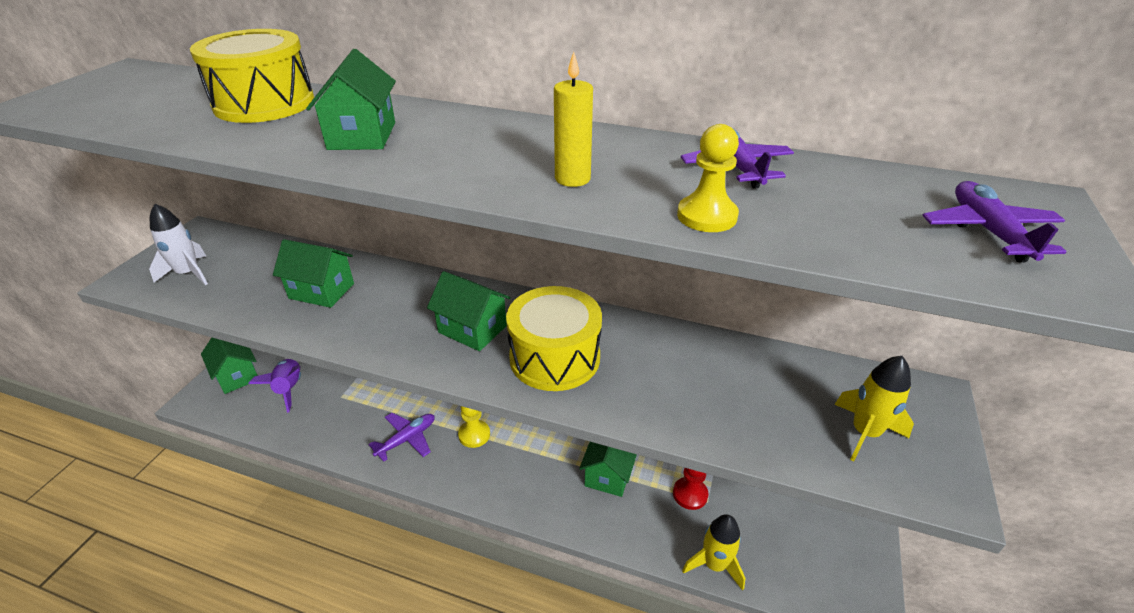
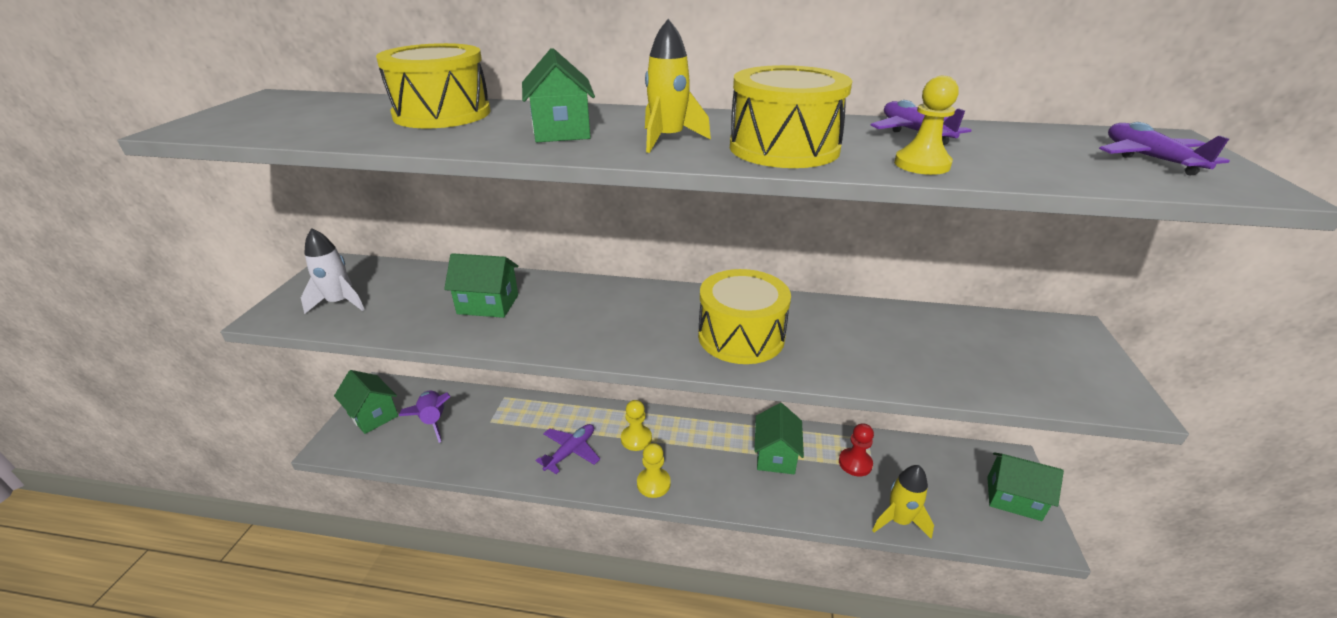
camera: 10 degrees left, 5 degrees down
green house [427,271,511,351] -> green house moved to [987,452,1064,521]
yellow candle [554,52,593,187] -> yellow drum [730,65,852,168]
yellow rocket [835,356,914,461] -> yellow rocket moved to [645,19,711,153]
none -> yellow pawn [637,443,671,498]

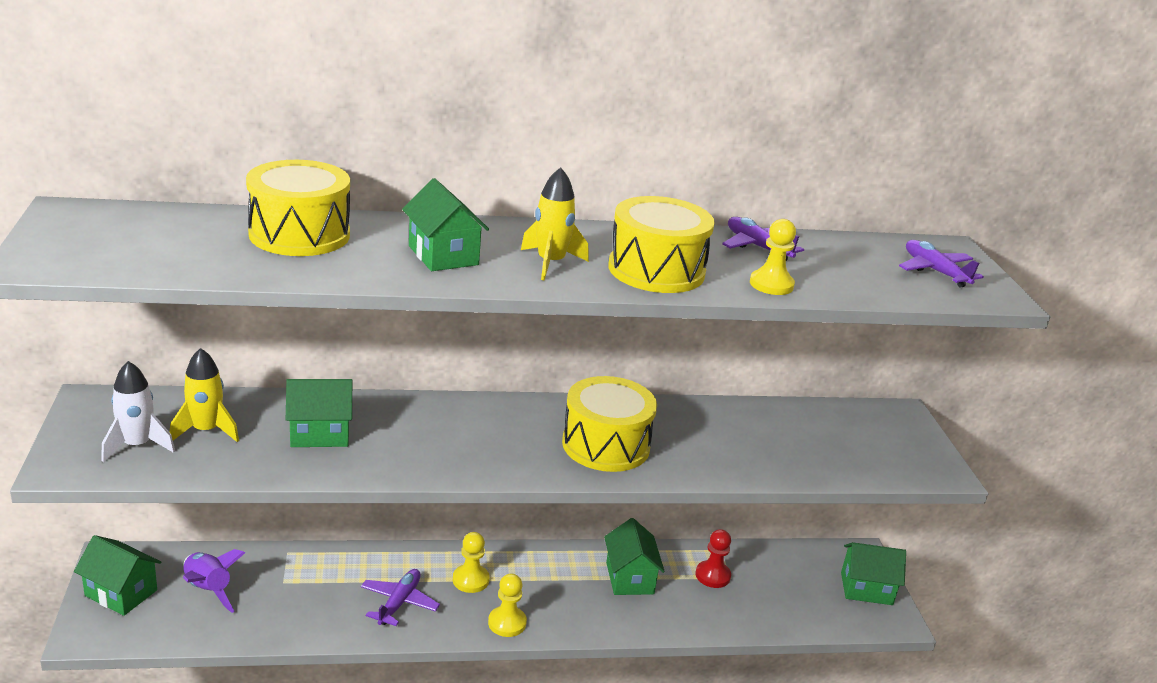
camera: 20 degrees left, 5 degrees down
yellow rocket [872,465,934,539] -> yellow rocket moved to [170,348,239,442]

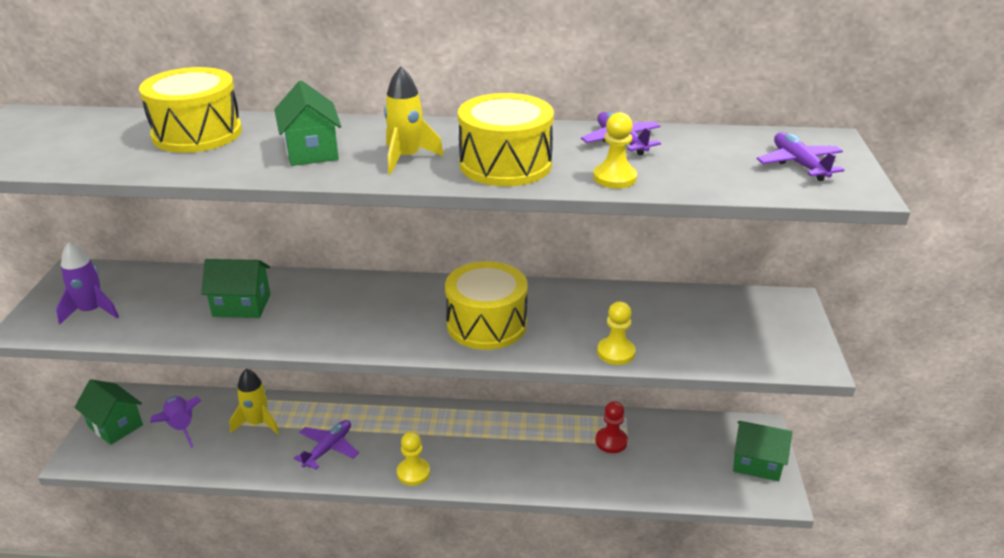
camera: 15 degrees right, 5 degrees up
white rocket [101,361,175,462] -> purple rocket [56,242,119,325]
yellow rocket [170,348,239,442] -> yellow rocket moved to [229,369,279,435]
yellow pawn [453,532,490,593] -> yellow pawn moved to [597,301,636,365]
green house [604,518,665,595] -> none

